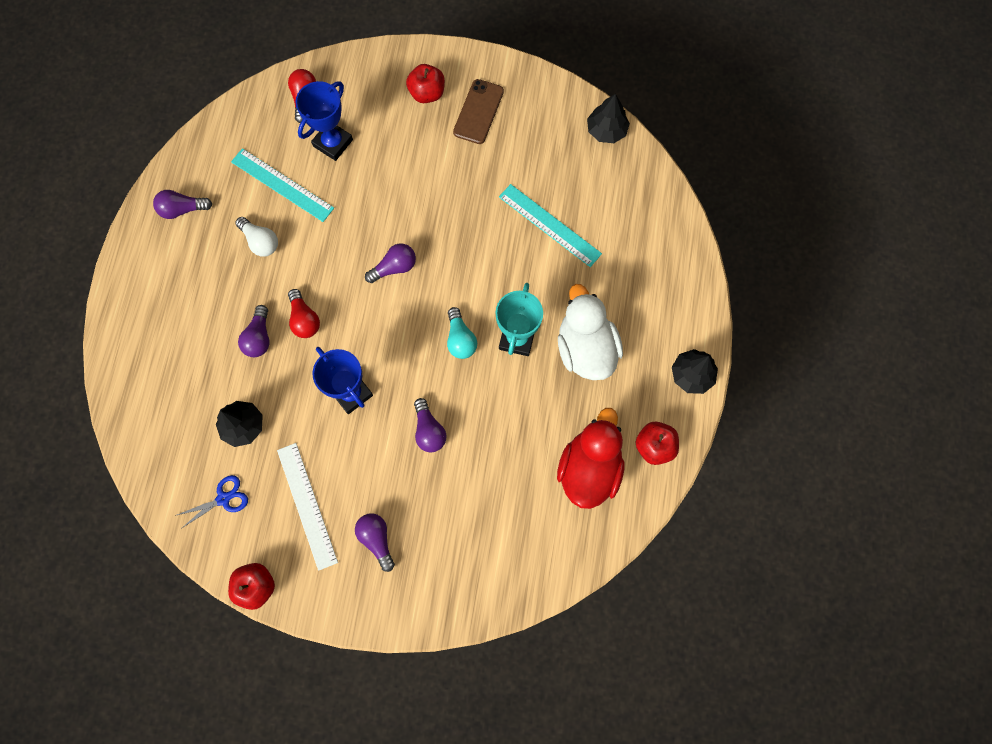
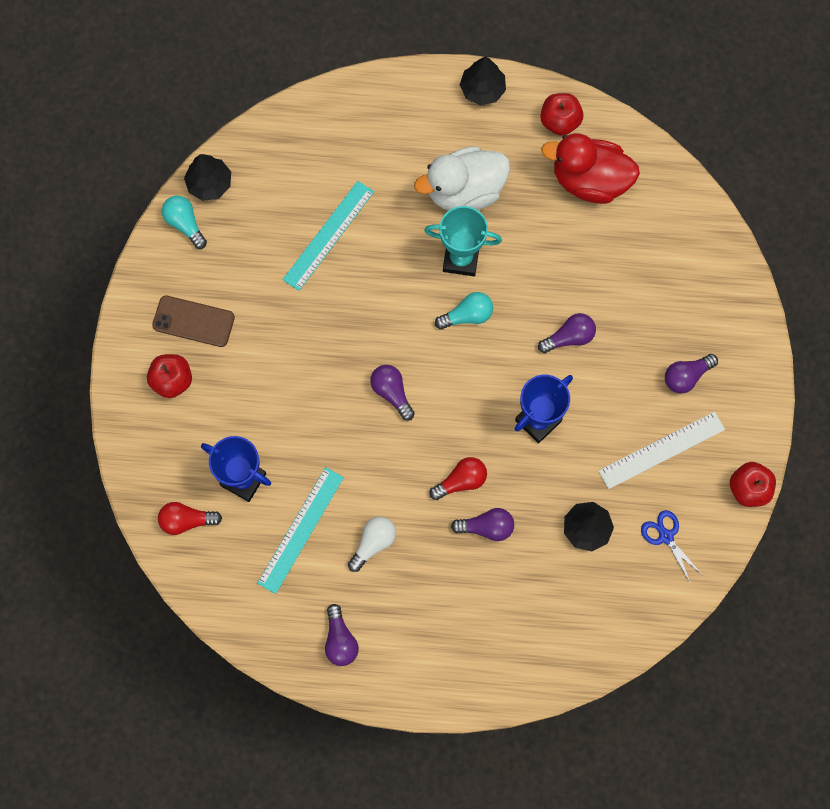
camera: 95 degrees left, 0 degrees up
none -> turquoise light bulb [162,196,207,249]

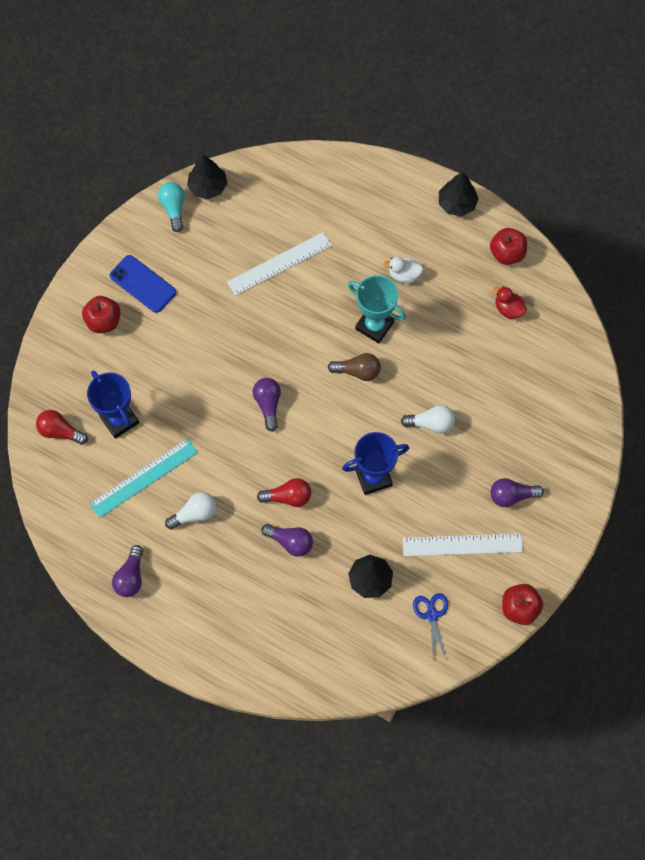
camera: 25 degrees right, 5 degrees down
brown phone [152,295,235,347] -> blue phone [110,255,176,313]
turquoise ruler [283,181,374,291] -> white ruler [227,232,332,296]
white duck [414,146,510,210] -> white duck [383,257,423,283], size x0.46
turquoise light bulb [435,292,493,330] -> brown light bulb [328,353,381,381]
purple light bulb [538,313,596,353] -> white light bulb [401,405,455,433]
red duck [541,133,640,204] -> red duck [493,286,527,319], size x0.46

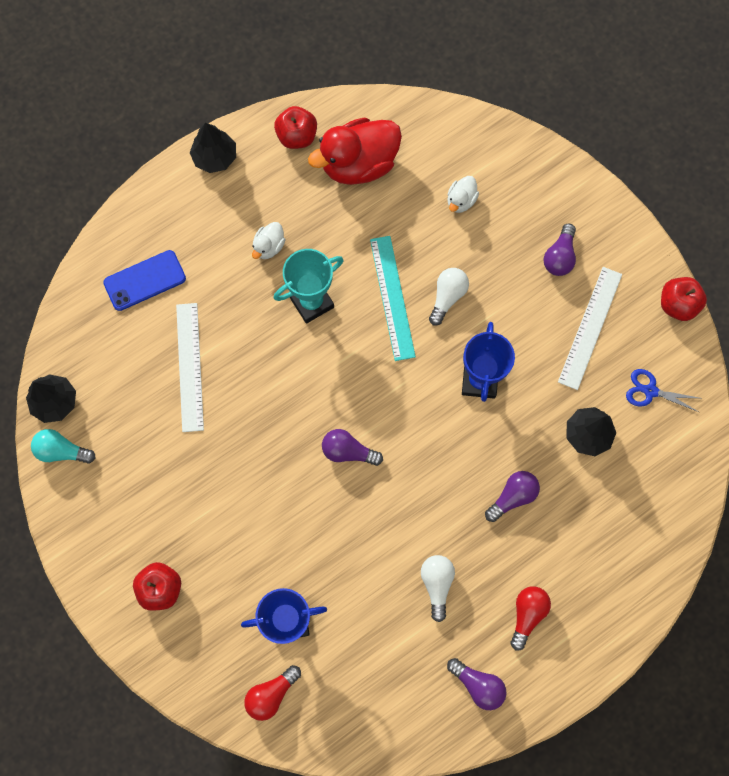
camera: 65 degrees left, 5 degrees up
turquoise ruler [89,438,198,518] -> turquoise ruler moved to [370,236,416,361]
blue phone [110,255,176,313] -> blue phone moved to [103,250,186,311]
red light bulb [257,478,311,507] -> red light bulb moved to [510,586,551,651]
brown light bulb [328,353,381,381] -> none
red duck [493,286,527,319] -> red duck [308,117,402,185], size x2.16
none -> white duck [447,176,479,213]

